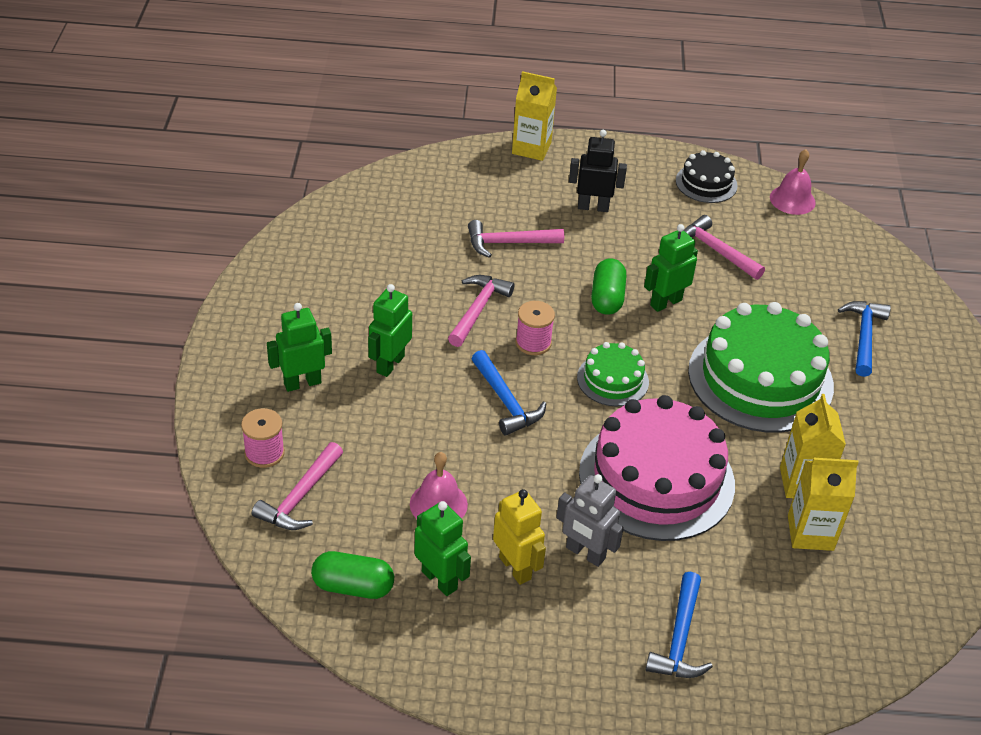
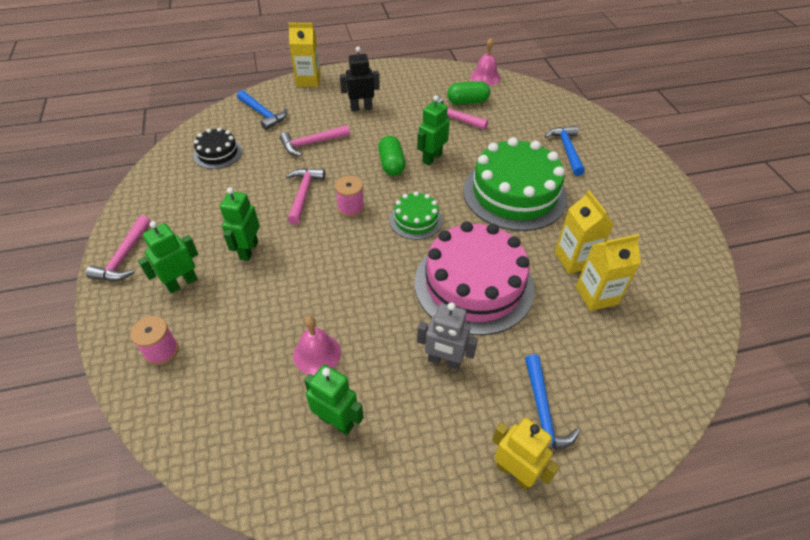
camera: 15 degrees left, 5 degrees up
pink hammer [252,442,343,530] -> pink hammer moved to [86,215,151,281]
green capsule [311,551,394,599] -> green capsule moved to [447,81,490,105]
blue hammer [471,350,546,436] -> blue hammer moved to [237,90,287,130]
yellow robot [493,489,546,585] -> yellow robot moved to [492,418,560,490]
black cake [676,150,738,203] -> black cake moved to [193,127,242,169]

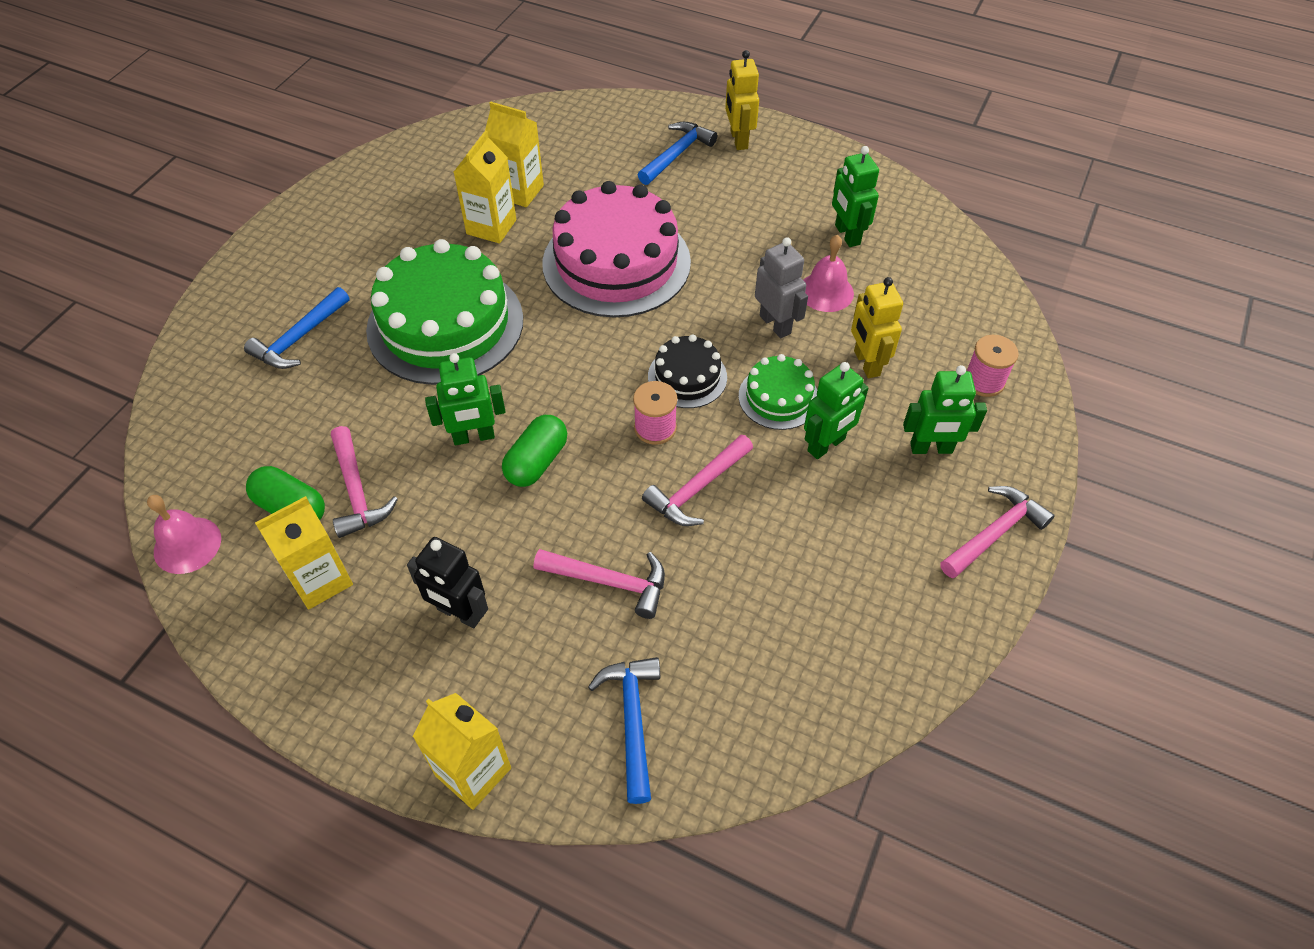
camera: 140 degrees left, 5 degrees up
black cake [193,127,242,169] -> black cake moved to [648,334,727,408]
green cake [390,191,443,240] -> green cake moved to [739,354,817,430]
grey robot [417,302,478,370] -> grey robot moved to [755,237,808,338]
none -> yellow carton [255,496,353,610]
none -> yellow robot [851,277,903,378]

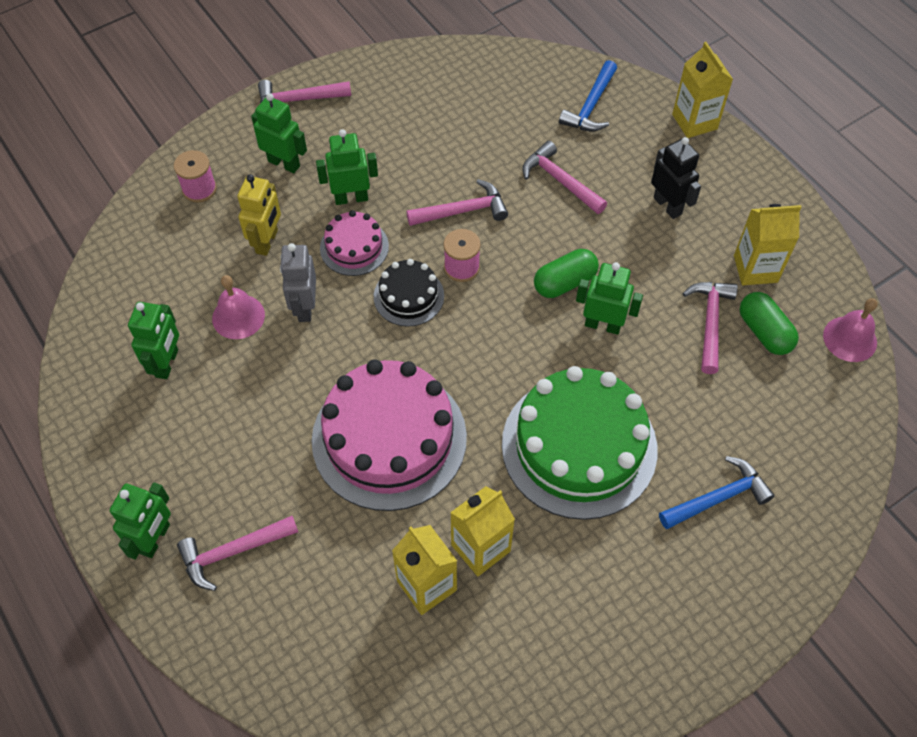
camera: 150 degrees left, 5 degrees up
blue hammer [638,122,717,185] -> pink hammer [177,516,298,591]
yellow robot [725,50,759,150] -> green robot [110,482,171,560]
green cake [739,354,817,430] -> pink cake [320,210,389,276]

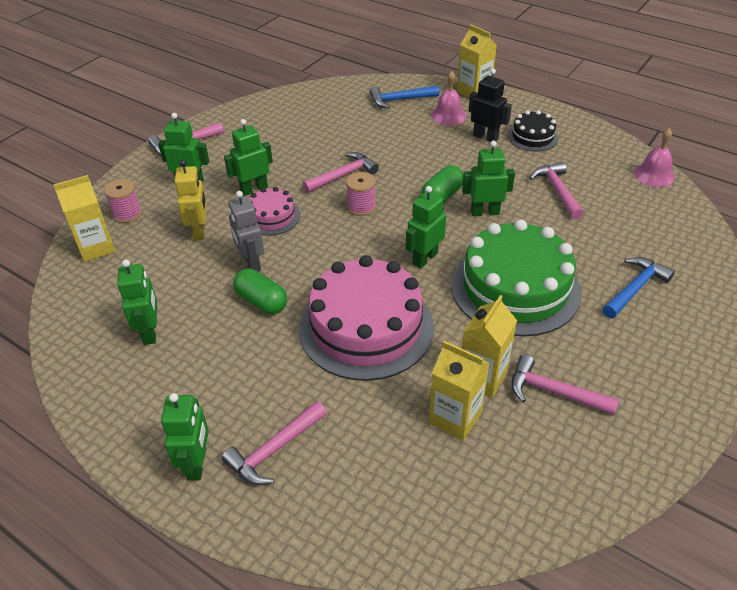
camera: 20 degrees left, 15 degrees down
pink bell [212,275,265,339] -> pink bell moved to [431,71,467,125]
black cake [374,259,444,326] -> black cake moved to [507,110,559,152]
pink hammer [523,141,607,214] -> pink hammer moved to [511,354,619,415]
blue hammer [559,60,617,132] -> blue hammer turned 75 degrees clockwise [369,85,439,109]
yellow carton [734,204,801,285] -> yellow carton moved to [53,175,116,262]
green capsule [740,292,799,355] -> green capsule moved to [233,269,287,314]
none -> green robot [406,186,446,269]

